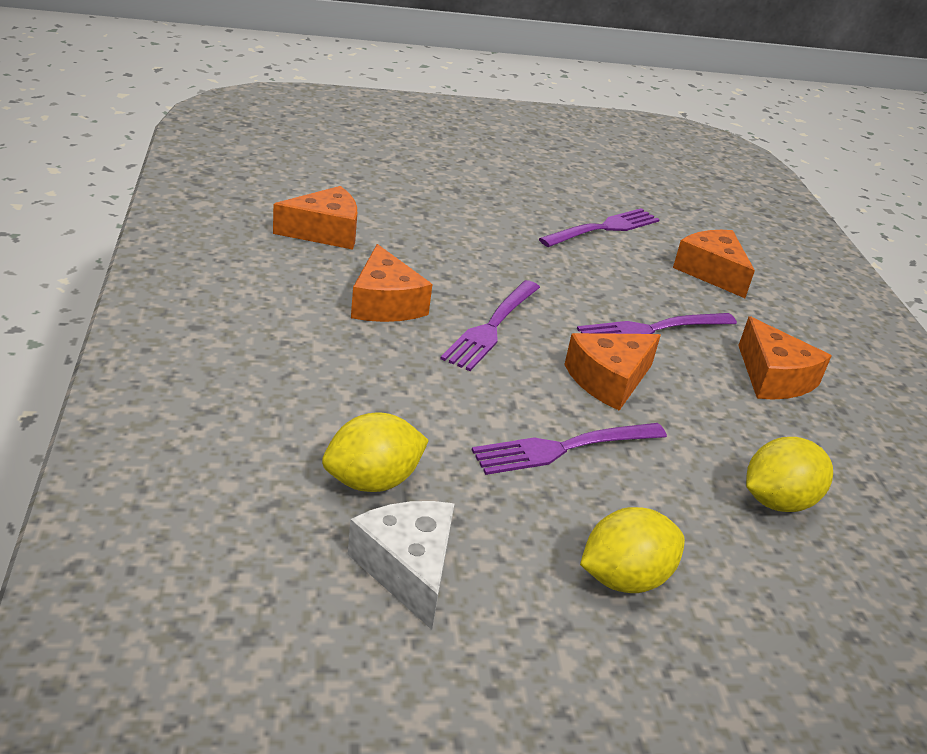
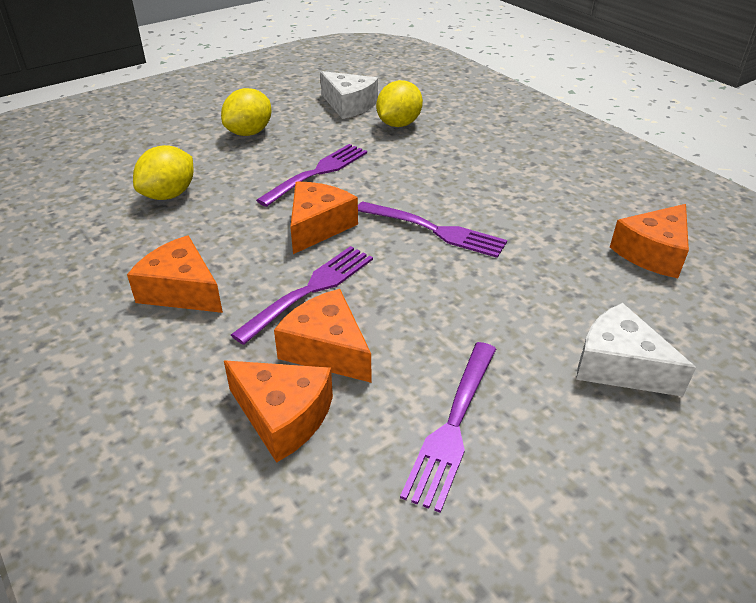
camera: 155 degrees right, 5 degrees up
orange cheese [351,244,432,322] -> orange cheese moved to [274,289,371,383]
purple fork [440,280,540,371] -> purple fork turned 120 degrees clockwise [358,201,507,258]
none -> white cheese [576,303,696,397]

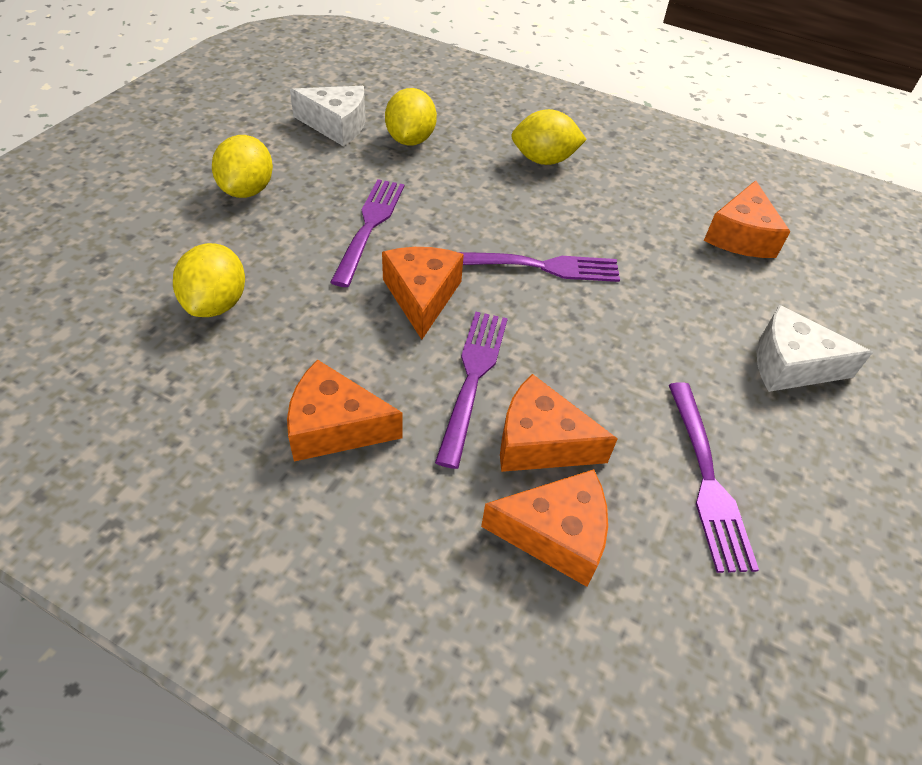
camera: 30 degrees left, 10 degrees up
none -> yellow lemon [511,109,587,165]

